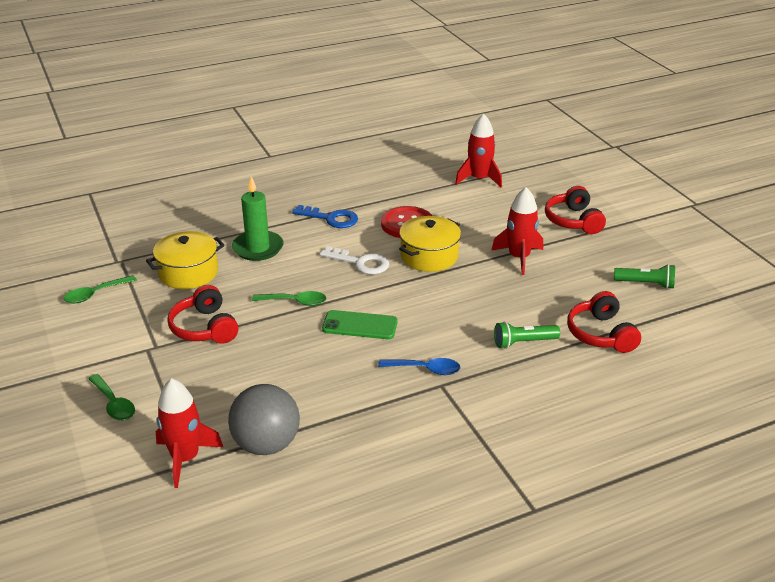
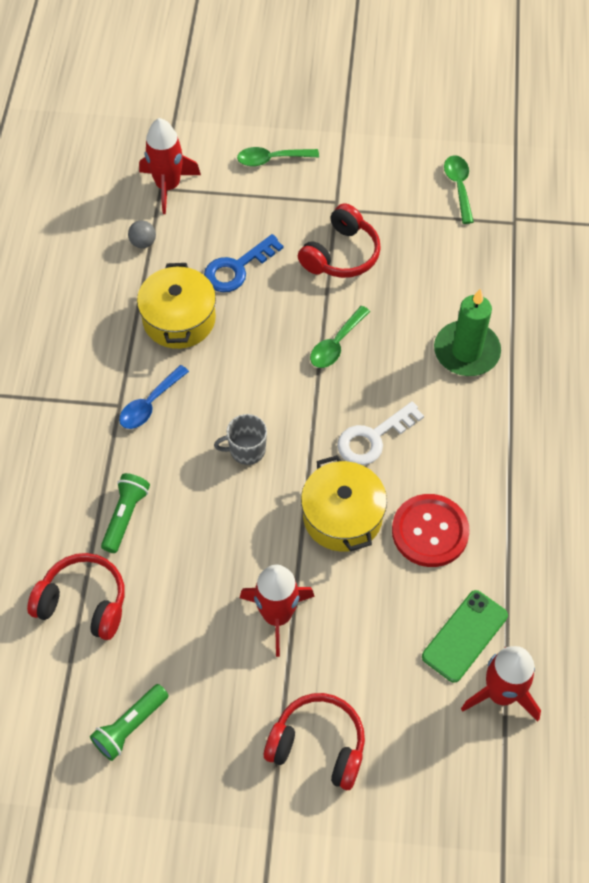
camera: 120 degrees right, 25 degrees up
yellow pot [146,231,225,289] -> yellow pot moved to [137,263,216,349]
red headphones [167,285,238,344] -> red headphones turned 120 degrees clockwise [298,203,381,278]
grey ball [228,384,300,455] -> grey ball [128,220,156,248], size x0.42
blue key [292,205,358,228] -> blue key moved to [204,234,284,292]
green phone [322,310,398,339] -> green phone moved to [422,590,508,683]
none -> grey mug [214,414,267,465]

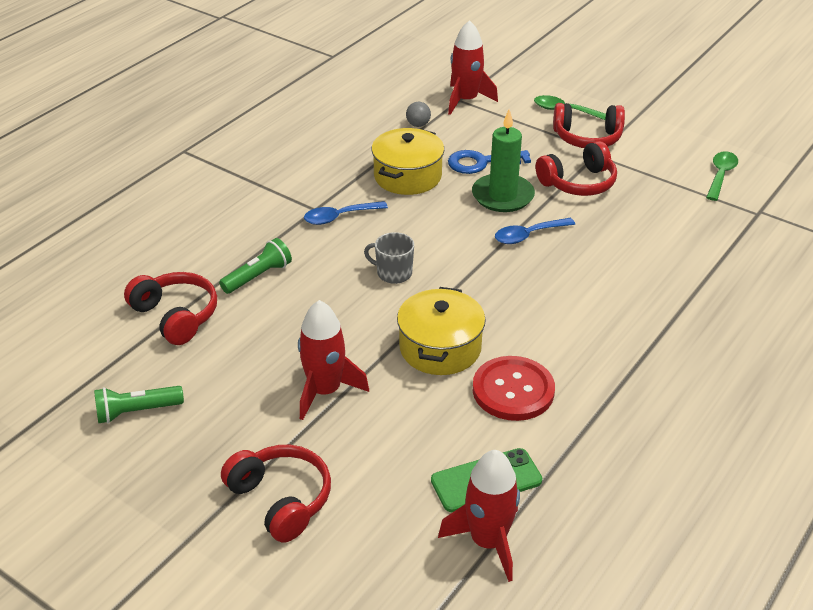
camera: 30 degrees right, 20 degrees down
green spoon [310,306,370,368] -> blue spoon [495,218,575,244]
white key [337,401,424,465] -> none
green candle [434,288,501,376] -> green candle moved to [472,109,535,212]
none -> red headphones [553,103,625,148]

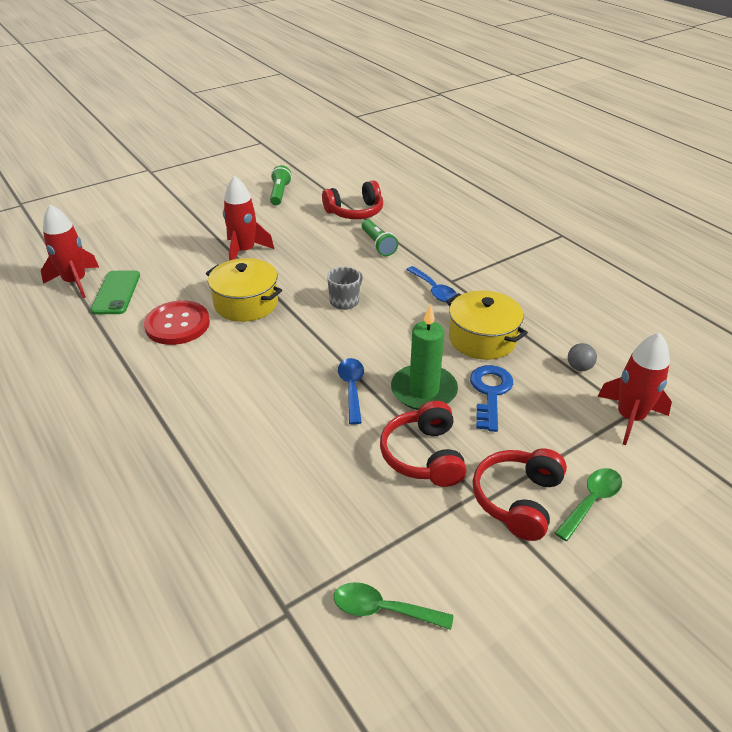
camera: 110 degrees right, 0 degrees up
red headphones [221,445,331,543] -> none
blue spoon [304,201,388,225] -> blue spoon turned 150 degrees clockwise [406,266,457,303]
green spoon [706,151,738,201] -> green spoon turned 150 degrees clockwise [334,582,453,630]

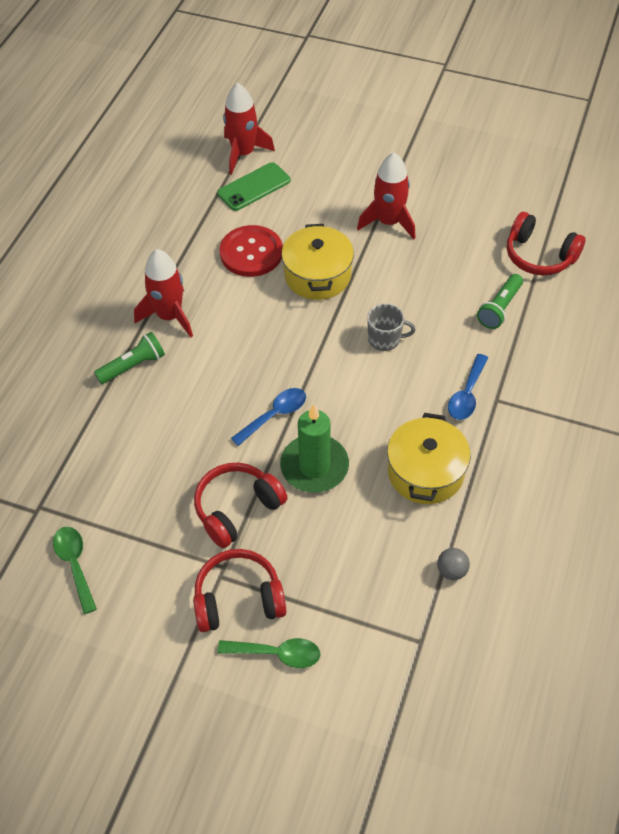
camera: 55 degrees right, 15 degrees up
green flashlight [270,165,292,205] -> green flashlight moved to [94,332,165,384]
blue key [470,365,513,432] -> none
red rocket [598,333,672,445] -> red rocket moved to [134,249,193,337]

